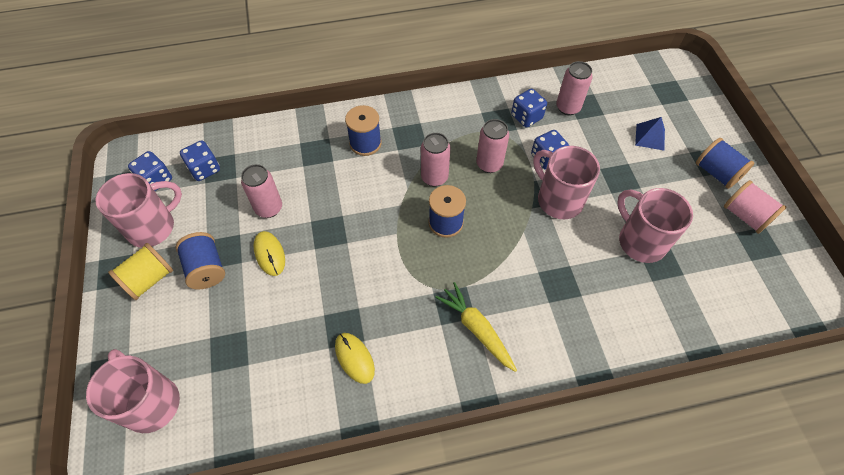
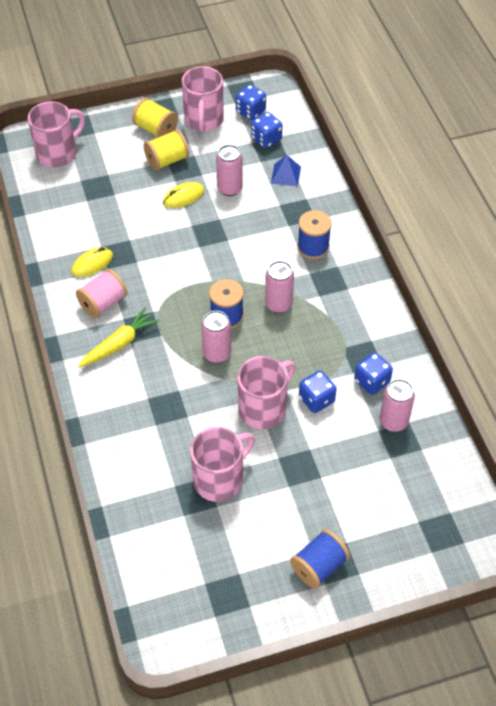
camera: 85 degrees right, 5 degrees down
pink mug [95,173,182,248] -> pink mug turned 45 degrees clockwise [182,66,224,132]
blue spool [176,232,225,289] -> yellow spool [144,129,189,171]
pink can [476,119,509,173] -> pink can moved to [201,311,231,363]
blue pyramid [635,117,665,150] -> blue pyramid moved to [271,155,301,186]
pink spool [723,180,787,234] -> pink spool moved to [76,269,127,318]

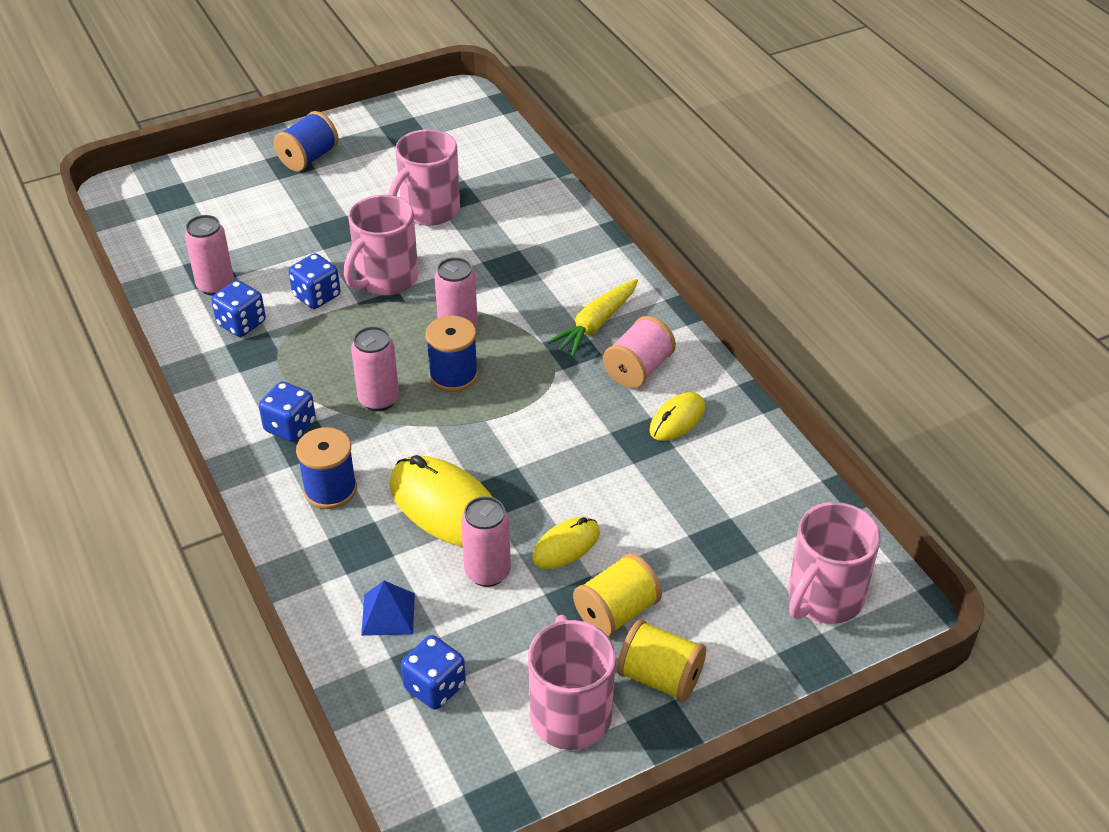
camera: 170 degrees right, 10 degrees down
blue dice [236,84,266,120] -> blue dice moved to [259,381,316,442]
none -> yellow mouse [390,455,493,547]

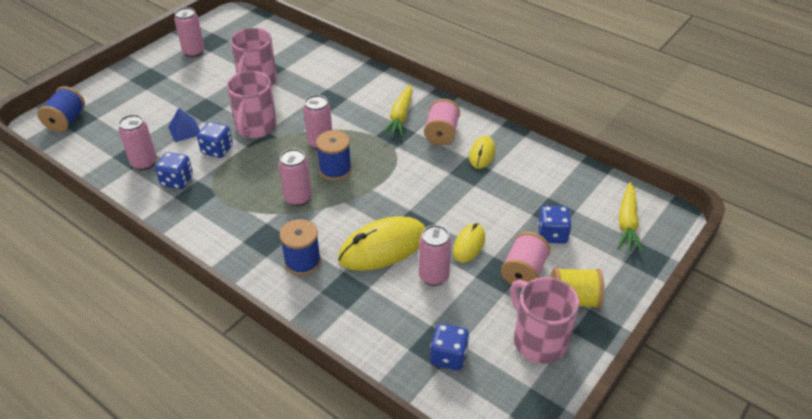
camera: 25 degrees left, 0 degrees up
blue dice [259,381,316,442] -> blue dice moved to [538,206,572,244]
blue spool [274,111,339,172] -> blue spool moved to [37,86,85,132]
blue pyramid [361,581,415,636] -> blue pyramid moved to [168,108,200,142]
yellow mouse [390,455,493,547] -> yellow mouse turned 45 degrees counterclockwise [338,216,425,271]
yellow spool [573,553,662,637] -> pink spool [501,232,550,289]
pink mug [788,502,881,624] -> yellow carrot [617,182,643,253]
none -> pink can [174,7,205,57]

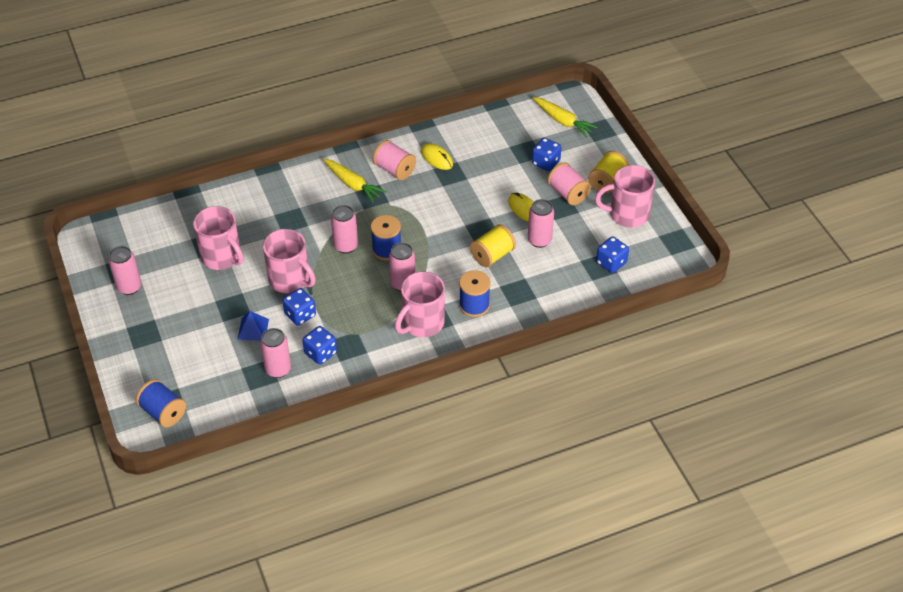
camera: 60 degrees left, 5 degrees up
yellow mouse [338,216,425,271] -> yellow spool [470,224,516,267]
none -> pink mug [395,271,445,337]

